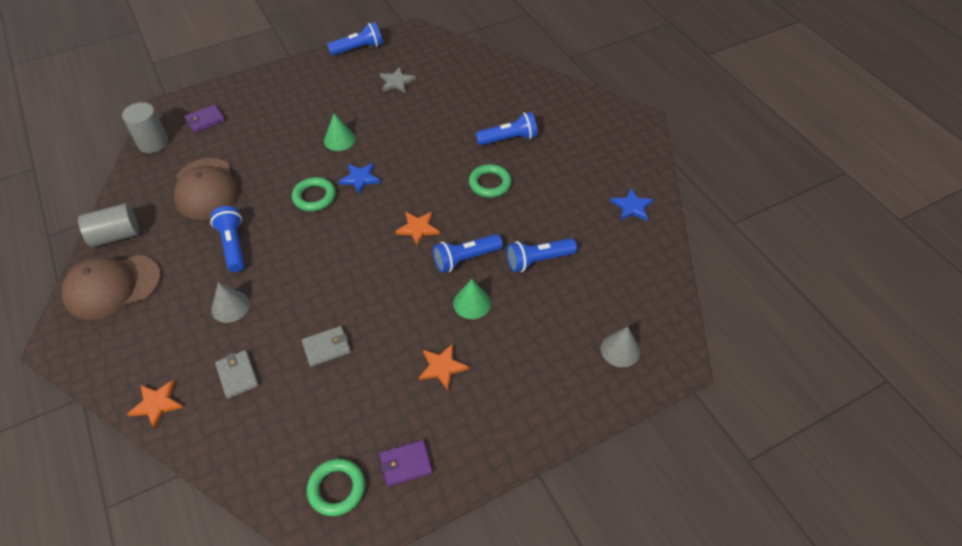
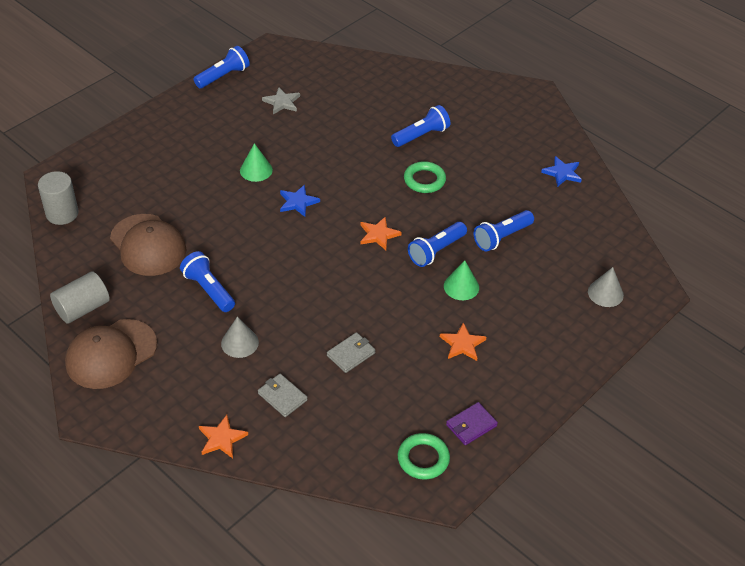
camera: 20 degrees left, 5 degrees down
purple wallet [184,104,225,133] -> none
green ring [292,177,336,211] -> none

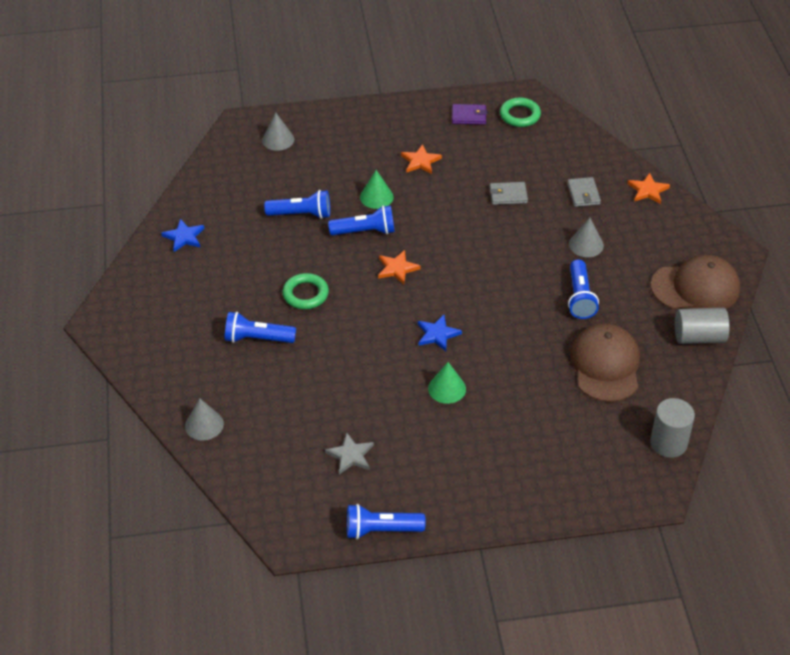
camera: 140 degrees left, 0 degrees up
none -> grey cone [185,399,224,441]

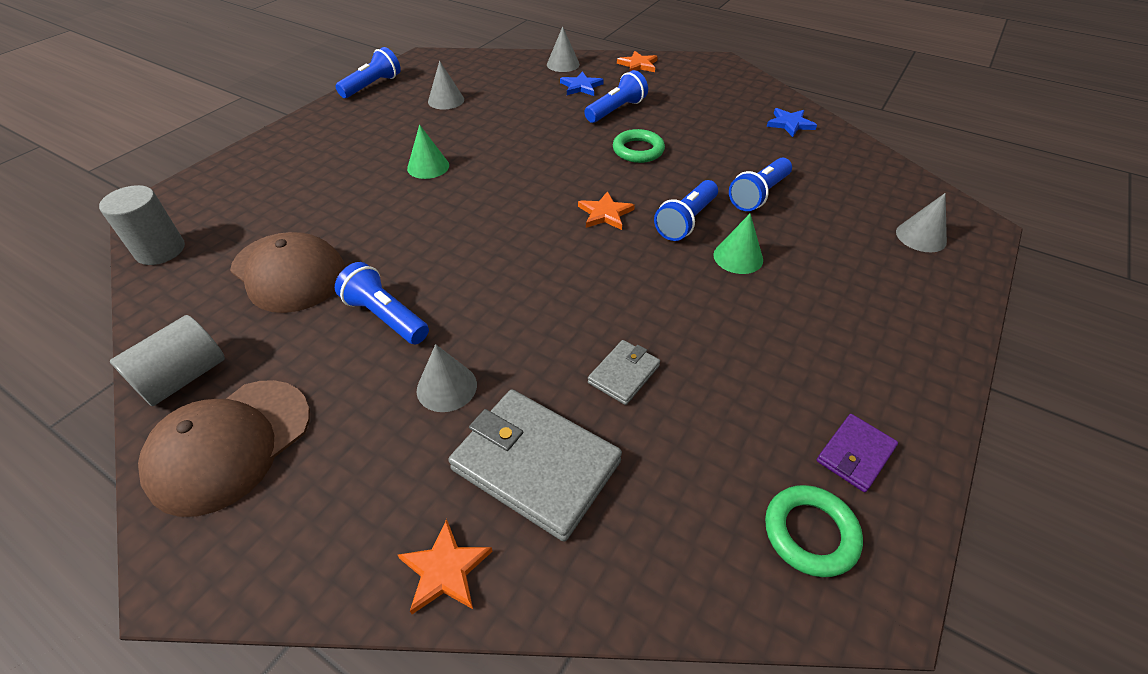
camera: 130 degrees right, 0 degrees up
grey star [325,432,374,474] -> grey cone [428,61,464,109]
orange star [401,144,442,174] -> orange star moved to [617,51,658,72]
blue star [418,315,462,351] -> blue star moved to [560,71,604,96]
grey wallet [567,177,601,207] -> grey wallet [448,390,622,542], size x1.97

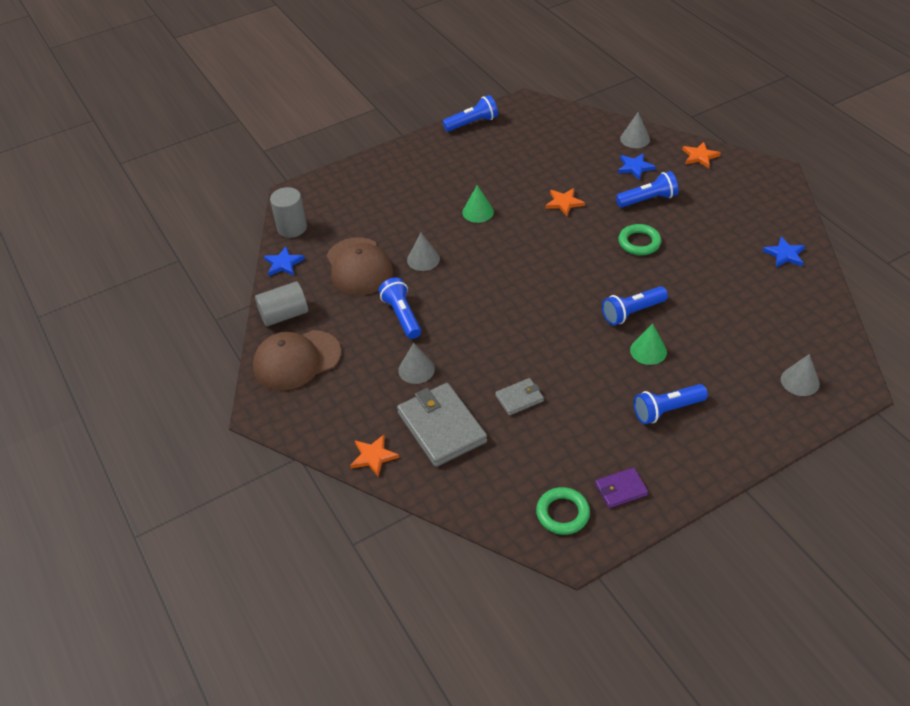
camera: 30 degrees right, 0 degrees up
grey cone [428,61,464,109] -> grey cone moved to [407,233,440,271]
orange star [578,191,635,230] -> orange star moved to [545,188,585,216]
blue flashlight [729,158,792,211] -> blue flashlight moved to [634,384,708,424]
none -> blue star [264,246,305,276]

